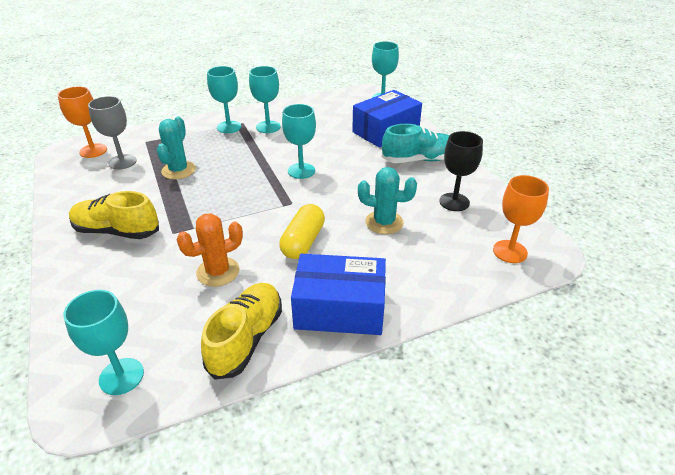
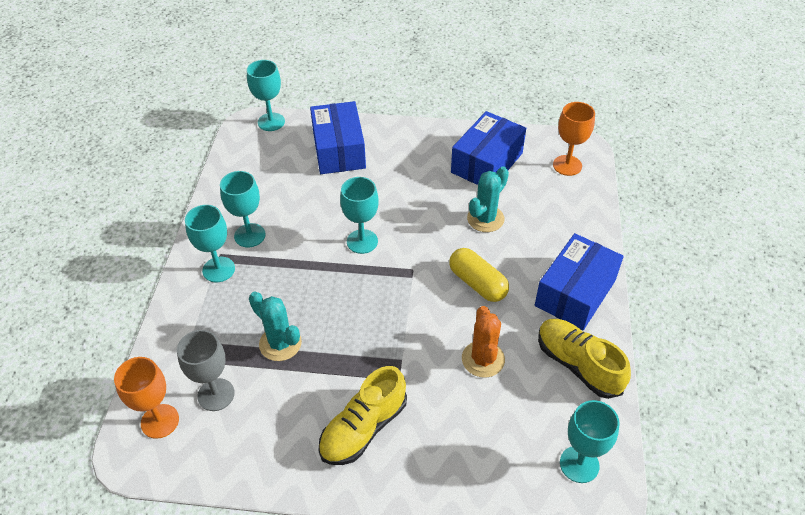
camera: 60 degrees left, 10 degrees up
turquoise shoe [382,124,450,163] -> none
black goblet [439,131,483,211] -> blue box [451,111,526,185]

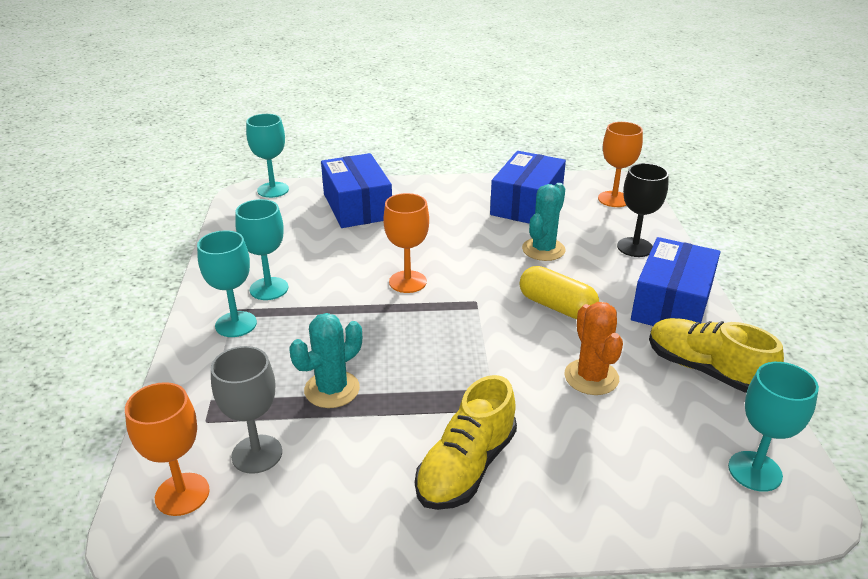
camera: 10 degrees left, 15 degrees down
turquoise cactus [249,292,302,361] -> turquoise cactus turned 75 degrees counterclockwise [290,313,362,408]
turquoise goblet [340,177,379,254] -> orange goblet [383,193,429,293]
none -> black goblet [617,163,669,257]

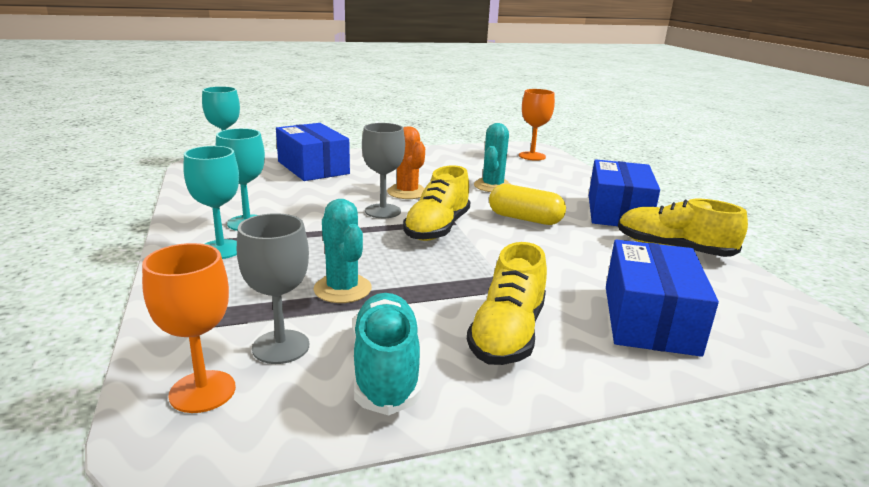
camera: 15 degrees left, 10 degrees down
turquoise cactus [290,313,362,408] -> turquoise cactus turned 60 degrees counterclockwise [313,199,372,303]
orange goblet [383,193,429,293] -> grey goblet [362,123,405,218]
blue box [490,151,566,224] -> blue box moved to [606,240,719,357]
orange cactus [565,302,623,395] -> orange cactus moved to [387,126,425,199]
black goblet [617,163,669,257] -> none
turquoise goblet [728,362,819,492] -> none
none -> turquoise shoe [352,293,421,416]
none -> yellow shoe [403,165,470,241]

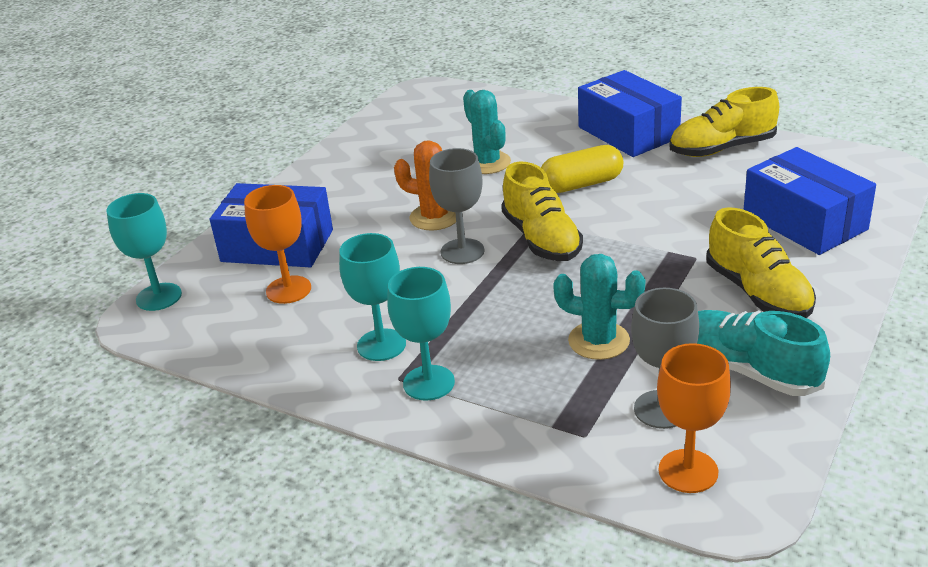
camera: 40 degrees left, 10 degrees up
orange goblet [519,89,555,161] -> orange goblet moved to [244,185,311,304]

